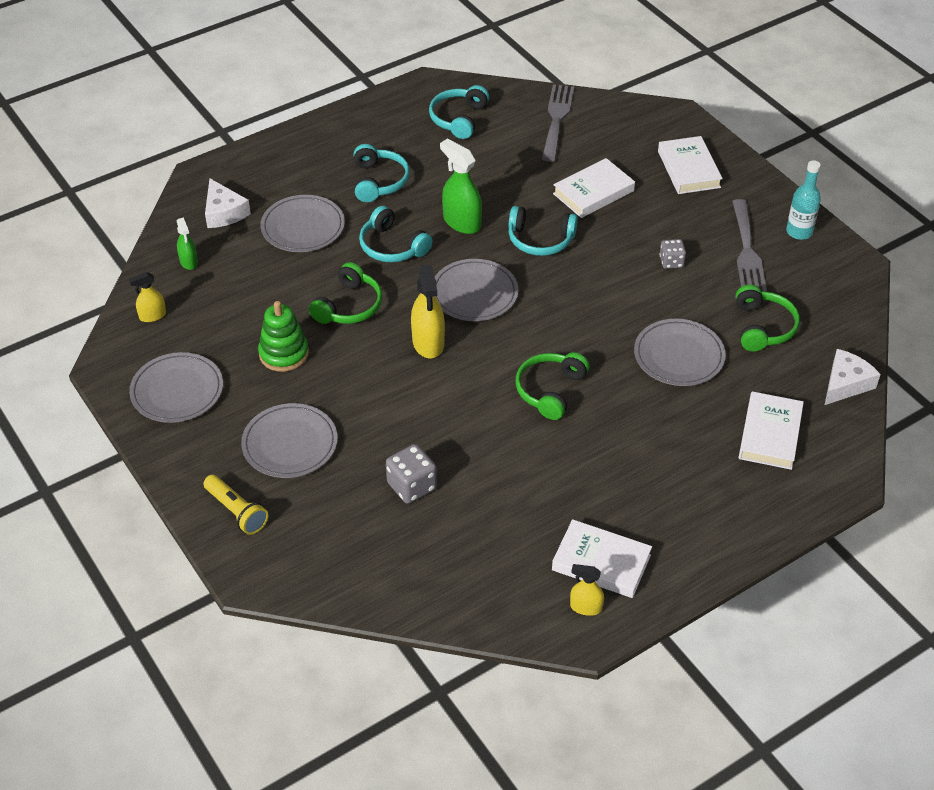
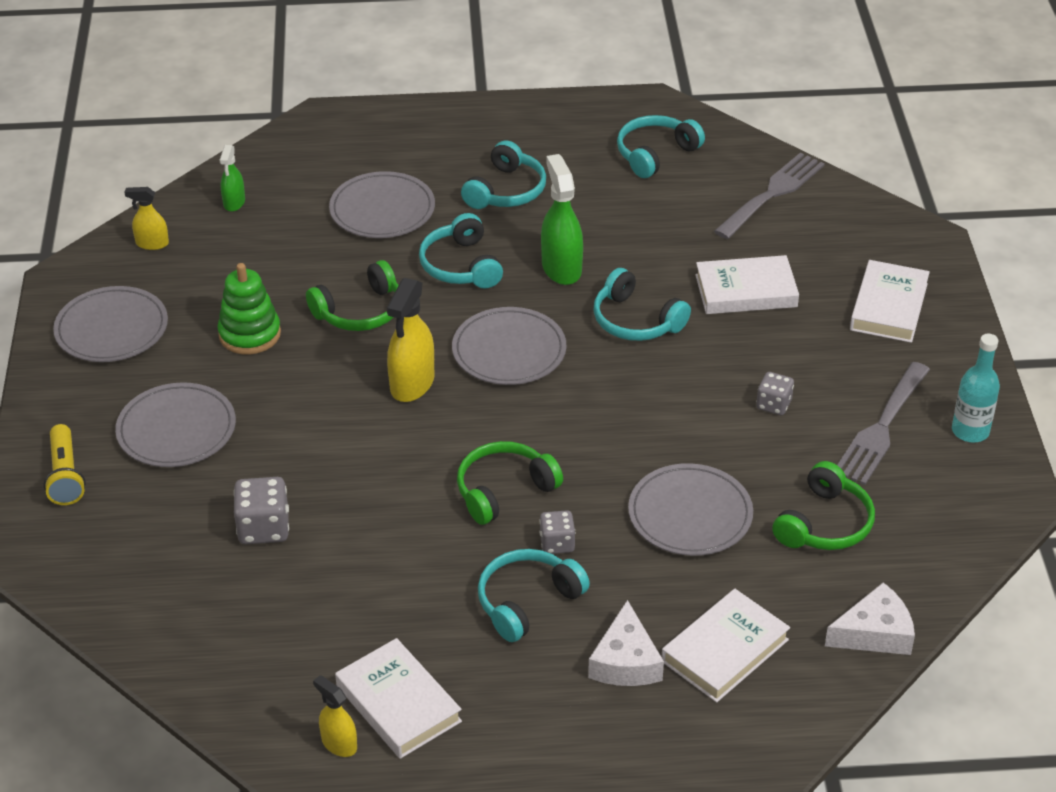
camera: 30 degrees right, 5 degrees down
white cheese [205,179,251,228] -> white cheese moved to [588,600,664,686]
none -> turquoise headphones [478,549,590,642]
none -> grey dice [540,510,575,554]

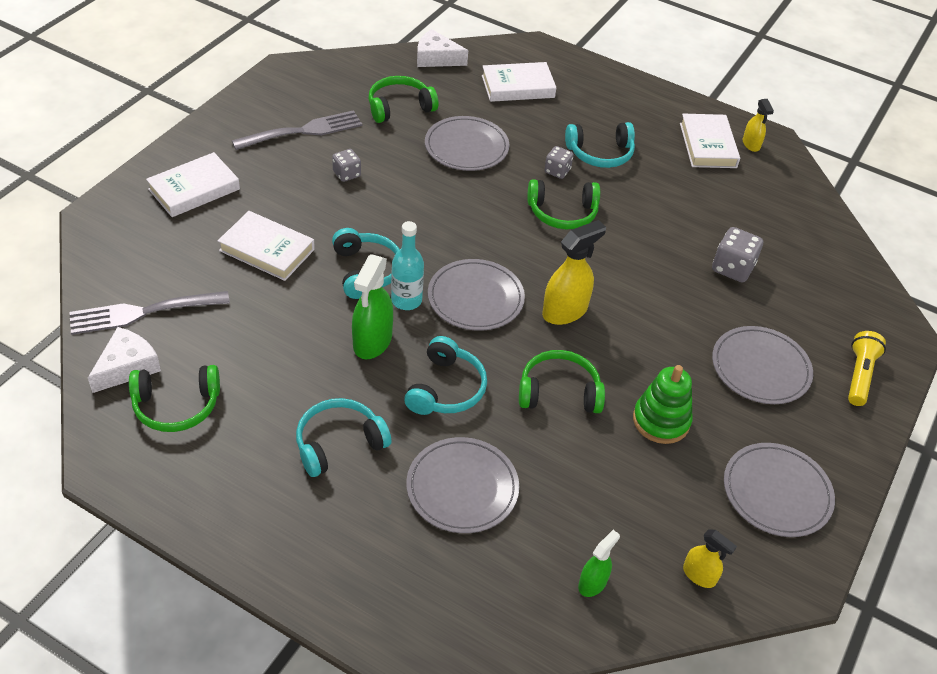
camera: 150 degrees left, 5 degrees up
white cheese [588,600,664,686] -> white cheese moved to [88,327,161,393]
turquoise headphones [617,115,705,178] -> green headphones [129,365,220,432]
turquoise bottle [952,334,1000,443] -> turquoise bottle moved to [391,221,424,310]

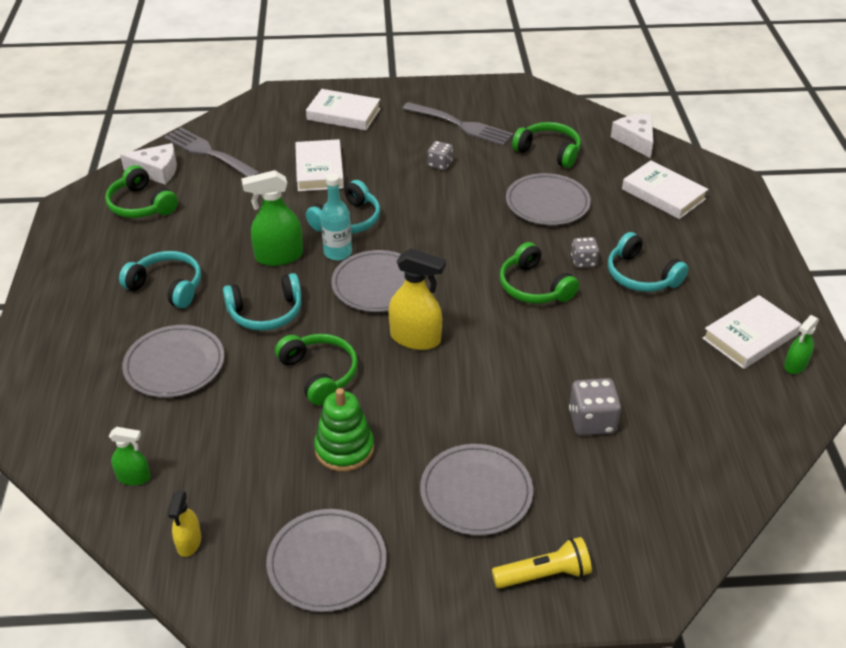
camera: 60 degrees right, 5 degrees down
yellow spray bottle [743,99,774,152] -> green spray bottle [784,315,819,374]

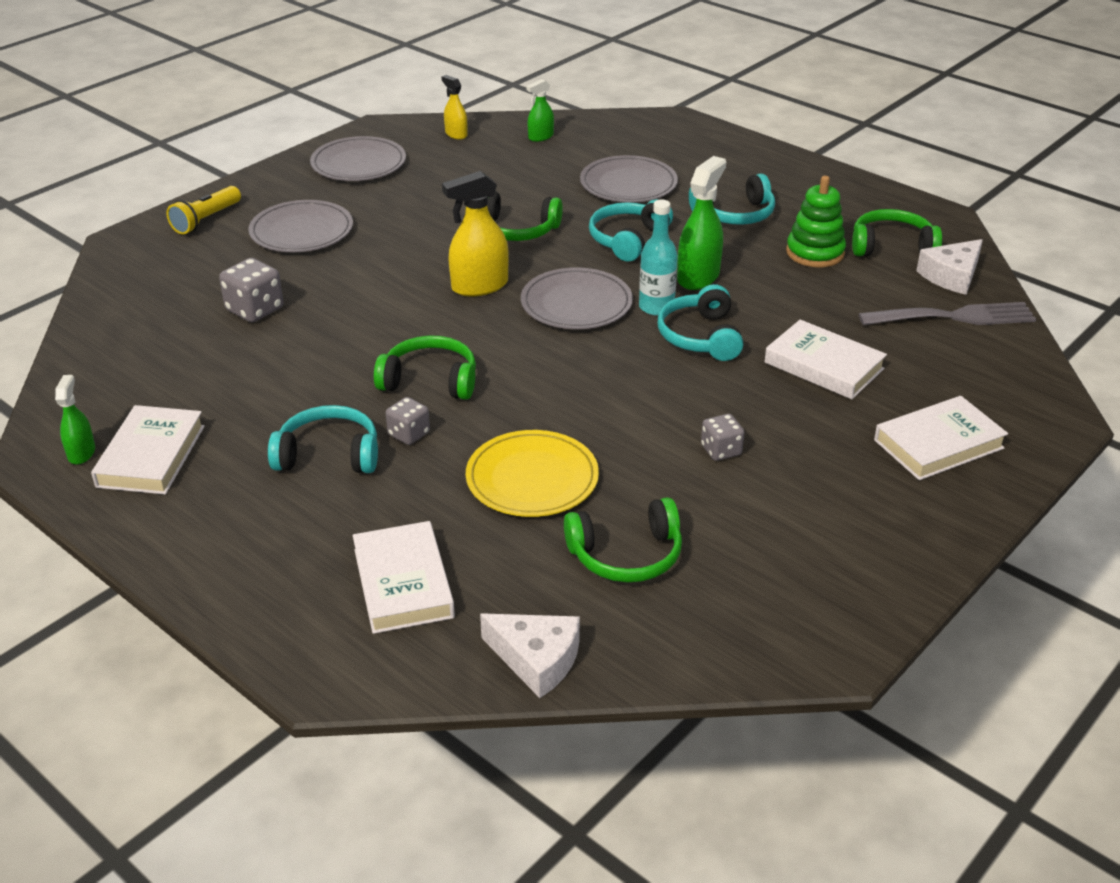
camera: 135 degrees right, 5 degrees down
green stacking toy [314,388,374,472] -> green stacking toy moved to [786,176,846,267]
grey fork [402,102,514,146] -> none
grey plate [506,173,591,225] -> yellow plate [466,430,599,517]
white book [622,160,708,219] -> white book turned 75 degrees clockwise [353,521,455,634]

